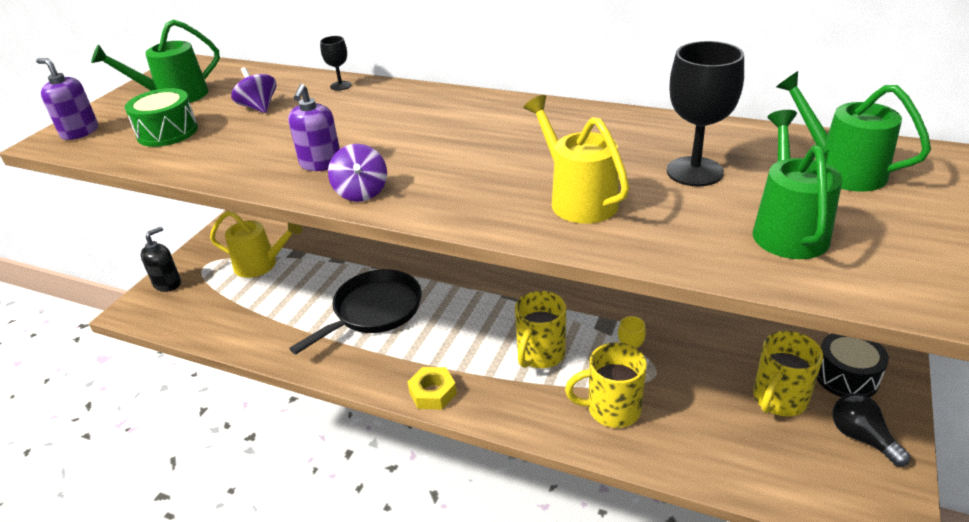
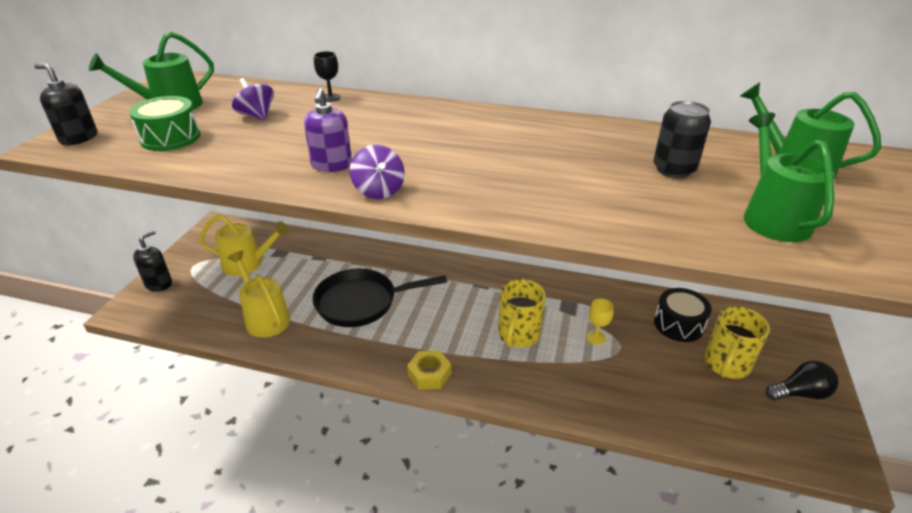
camera: 10 degrees left, 0 degrees up
purple soap dispenser [36,58,98,140] -> black soap dispenser [34,63,97,145]
black pan [289,269,422,354] -> black pan turned 135 degrees counterclockwise [313,269,447,327]
yellow watering can [524,95,629,224] -> yellow watering can moved to [227,251,290,338]
yellow mug [565,343,647,428] -> none
black goblet [667,41,744,186] -> black can [653,101,711,178]
black drum [817,333,889,397] -> black drum moved to [654,288,712,342]
black light bulb [832,393,910,467] -> black light bulb turned 120 degrees clockwise [766,361,838,401]

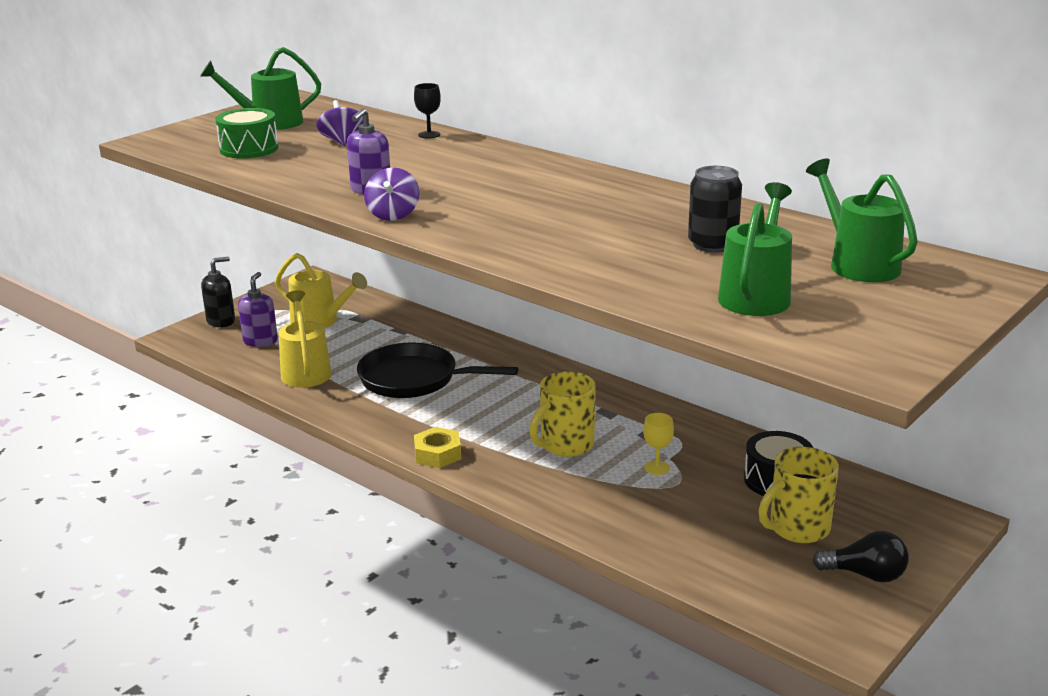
camera: 25 degrees right, 10 degrees down
black soap dispenser [34,63,97,145] -> none
none -> purple soap dispenser [238,272,278,347]

